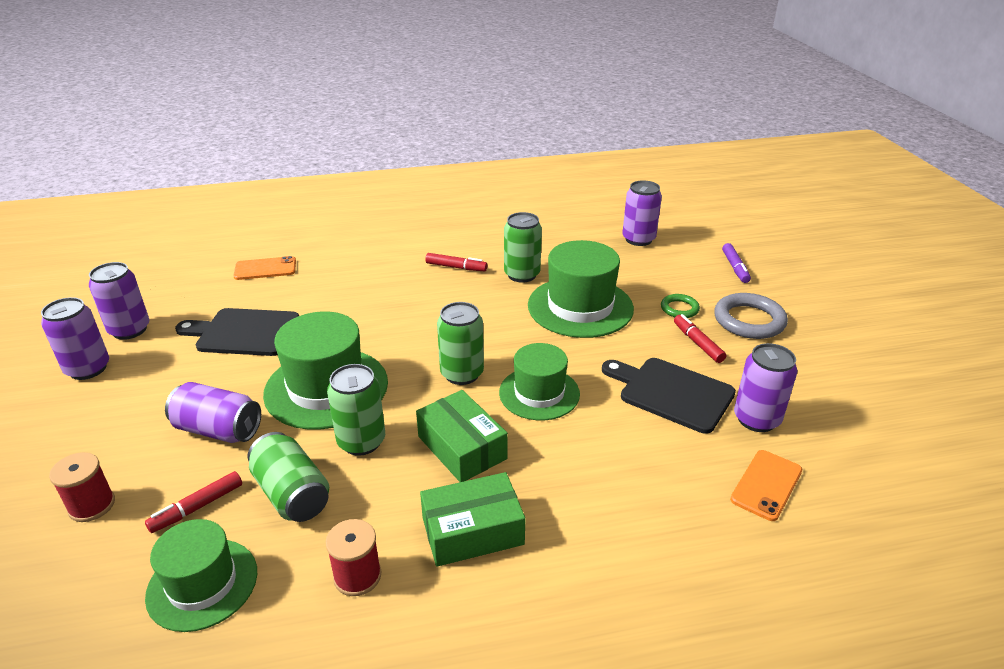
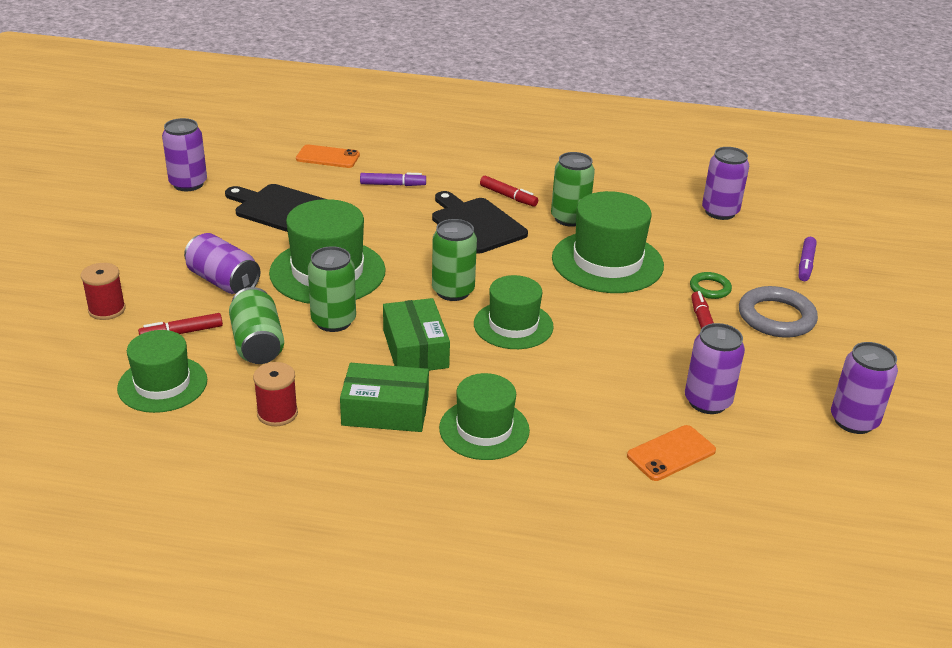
camera: 20 degrees right, 0 degrees up
purple can [41,297,109,380] -> purple can moved to [831,342,898,434]
black cutting board [602,358,736,434] -> black cutting board moved to [432,191,528,253]
none -> purple marker [360,173,426,186]
none -> green hat [439,373,530,460]

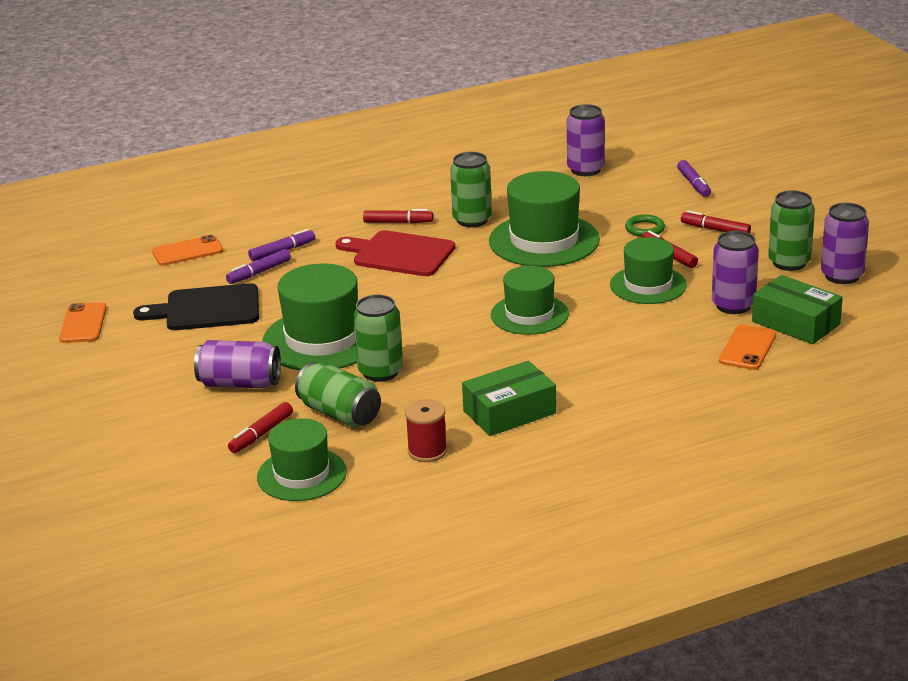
camera: 30 degrees left, 5 degrees down
red spool [81,263,126,320] -> none
purple can [162,118,207,191] -> orange phone [59,302,107,343]
green box [383,298,450,371] -> green box moved to [752,275,843,344]
black cutting board [432,191,528,253] -> red cutting board [335,230,455,276]
green can [432,219,477,301] -> green can moved to [768,191,815,271]
green hat [439,373,530,460] -> green hat moved to [610,237,687,304]
grey ring [739,286,818,338] -> red marker [681,210,751,233]
none -> purple marker [226,249,291,284]

